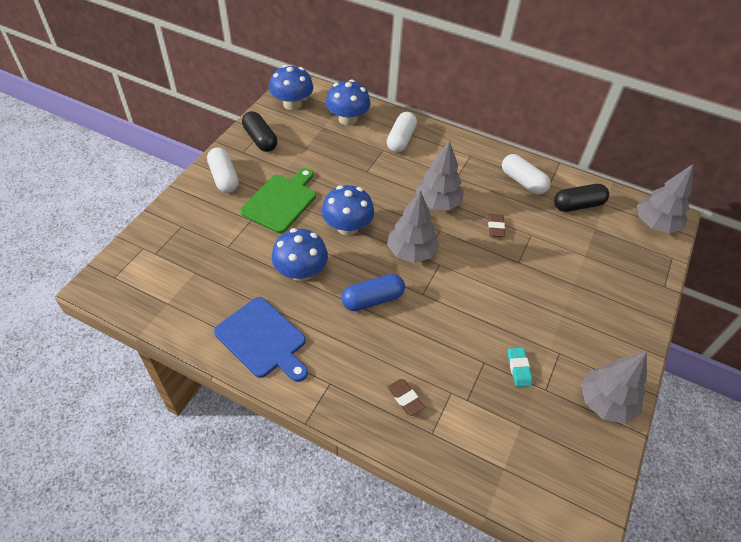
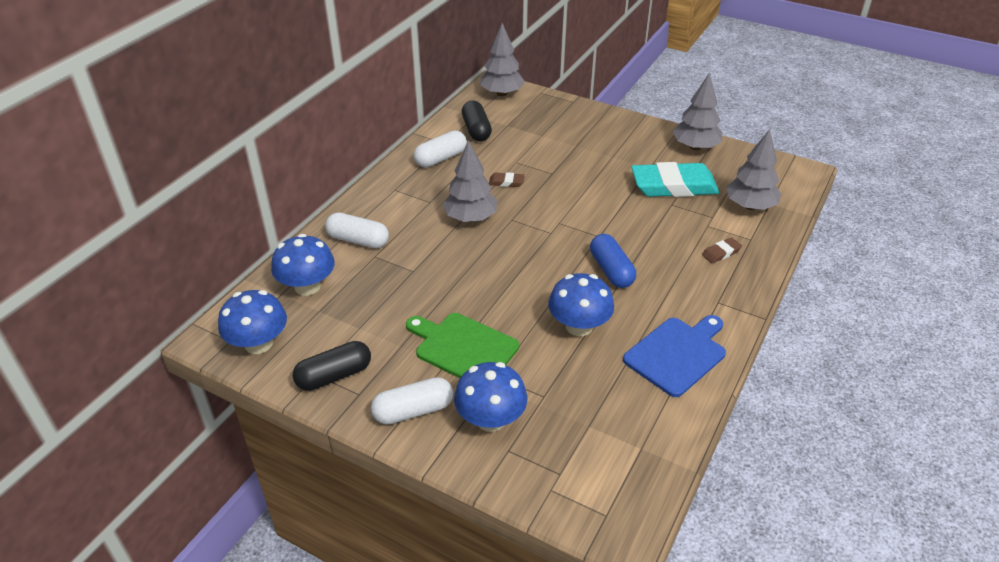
camera: 85 degrees left, 10 degrees down
blue mushroom [322,185,374,236] -> blue mushroom moved to [454,362,527,432]
grey tree [387,191,439,263] -> grey tree moved to [726,129,781,210]
turquoise eraser [508,348,532,387] -> turquoise eraser [631,162,720,197], size x2.40

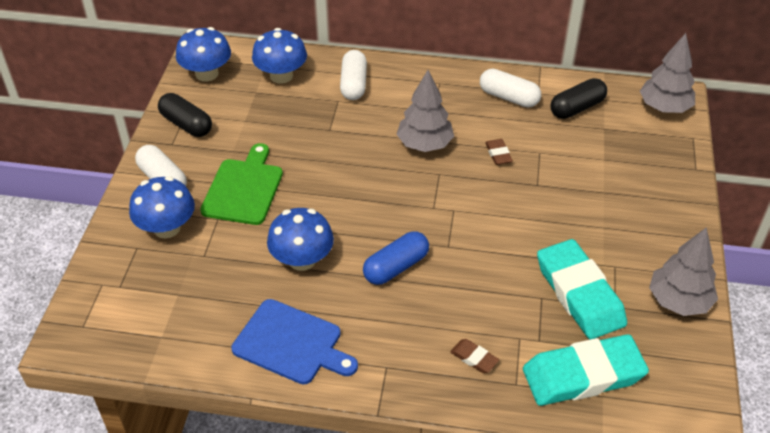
camera: 70 degrees right, 5 degrees up
grey tree [726,129,781,210] -> turquoise eraser [523,334,649,406]

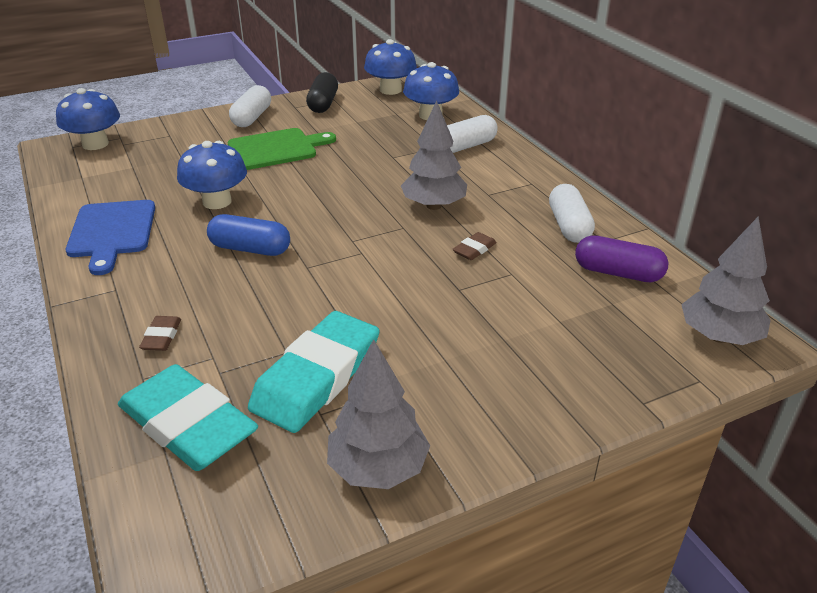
camera: 55 degrees right, 10 degrees down
blue mushroom [129,176,195,238] -> blue mushroom moved to [56,88,120,150]
black capsule [551,78,607,119] -> purple capsule [575,235,668,282]

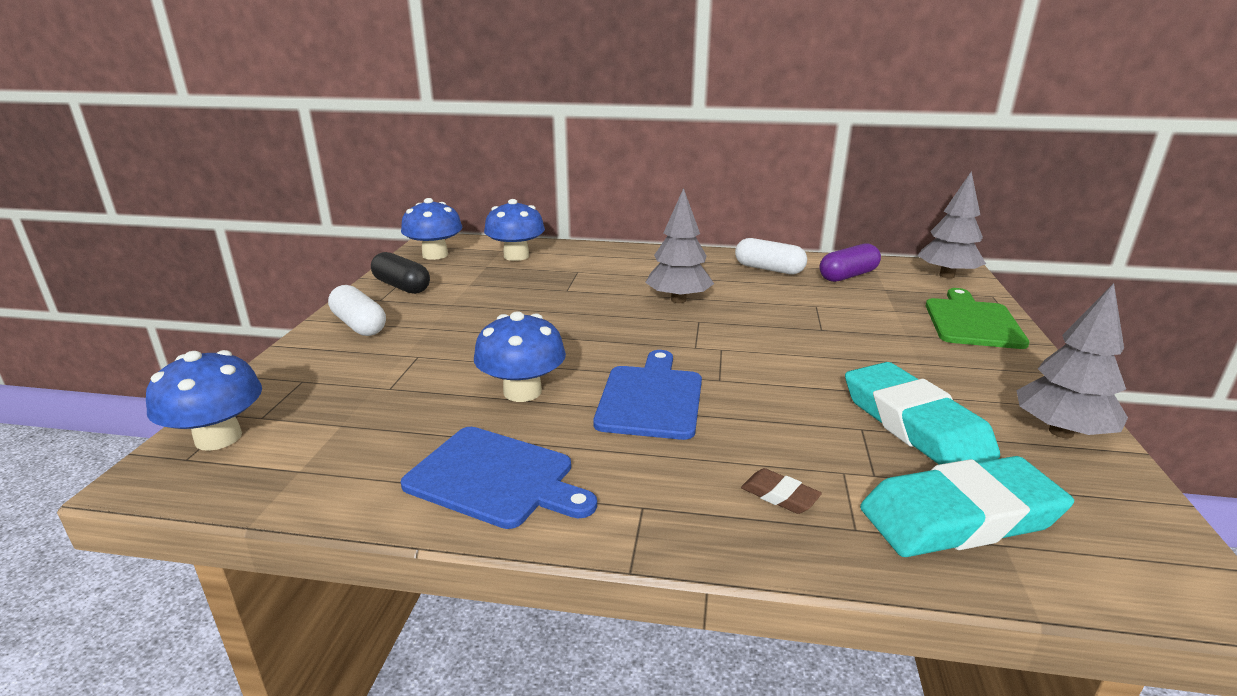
camera: 55 degrees left, 10 degrees down
blue capsule [207,214,290,256] -> blue cutting board [593,350,702,440]
green cutting board [228,128,336,170] -> green cutting board moved to [926,288,1030,349]
white capsule [447,115,498,153] -> none
brown eraser [452,232,497,260] -> none

